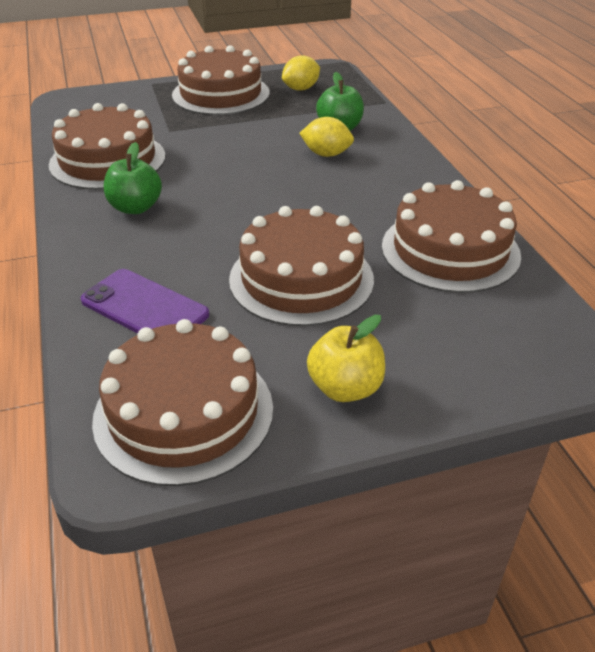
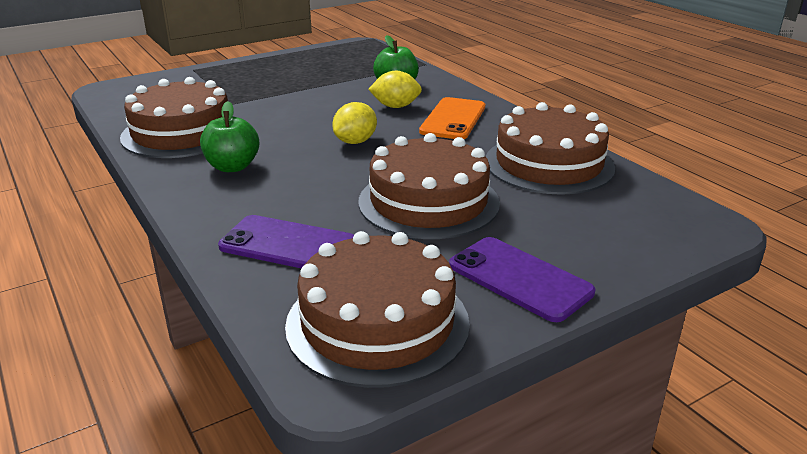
camera: 15 degrees left, 10 degrees down
brown cake [172,45,270,115] -> none
yellow lemon [282,55,320,91] -> yellow lemon moved to [332,102,377,144]
yellow apple [307,315,385,402] -> purple phone [449,237,595,322]
none -> orange phone [419,97,485,139]

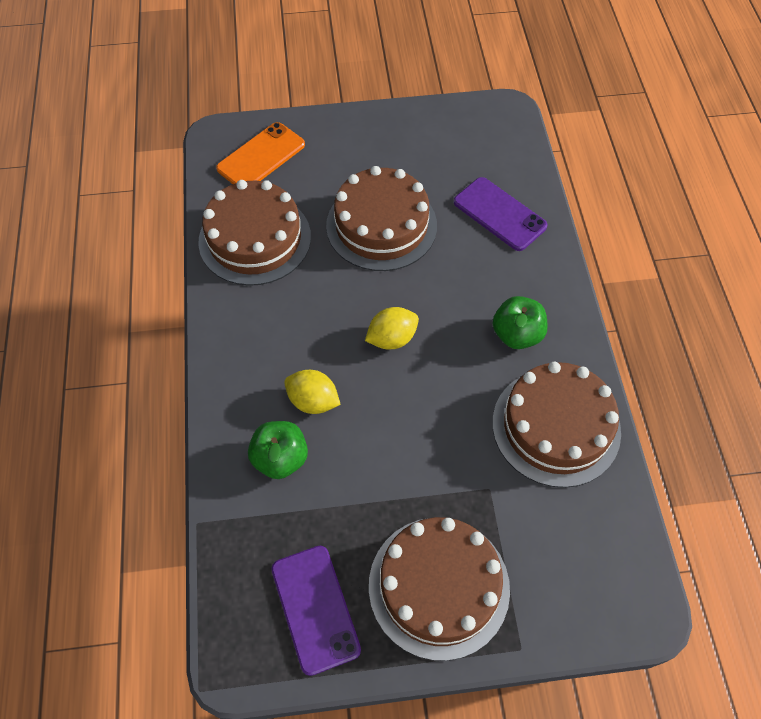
camera: 155 degrees left, 30 degrees up
brown cake [285,231,470,388] -> brown cake moved to [369,517,510,661]
orange phone [419,97,485,139] -> orange phone moved to [216,122,305,184]
purple phone [449,237,595,322] -> purple phone moved to [271,546,361,676]

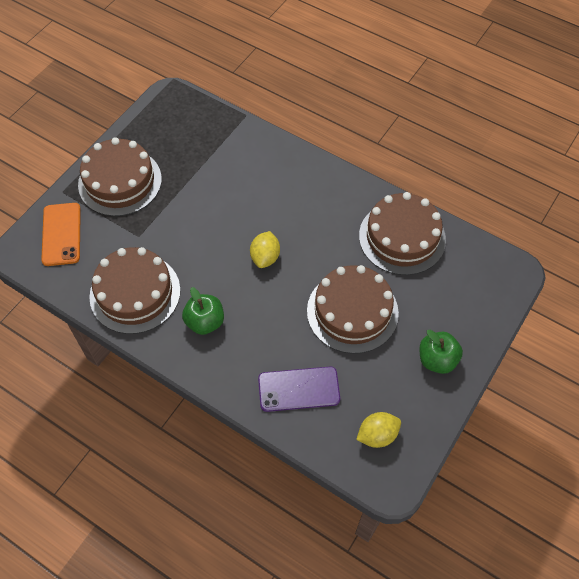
camera: 130 degrees right, 0 degrees up
orange phone [216,122,305,184] -> orange phone moved to [41,203,81,266]
green apple [248,421,308,479] -> green apple moved to [420,330,463,374]
purple phone [271,546,361,676] -> none
yellow lemon [284,370,341,414] -> yellow lemon moved to [356,412,401,448]

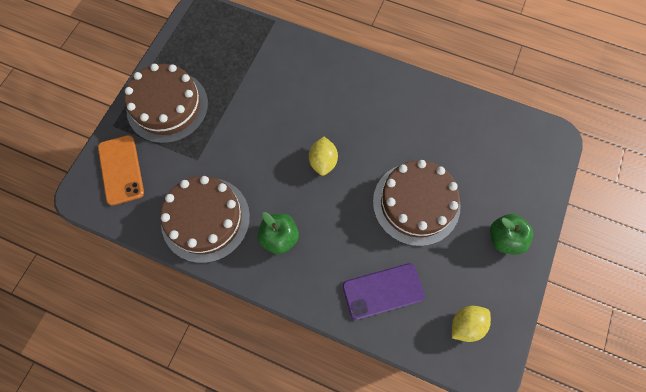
camera: 10 degrees left, 10 degrees up
brown cake [359,192,446,275] -> none

